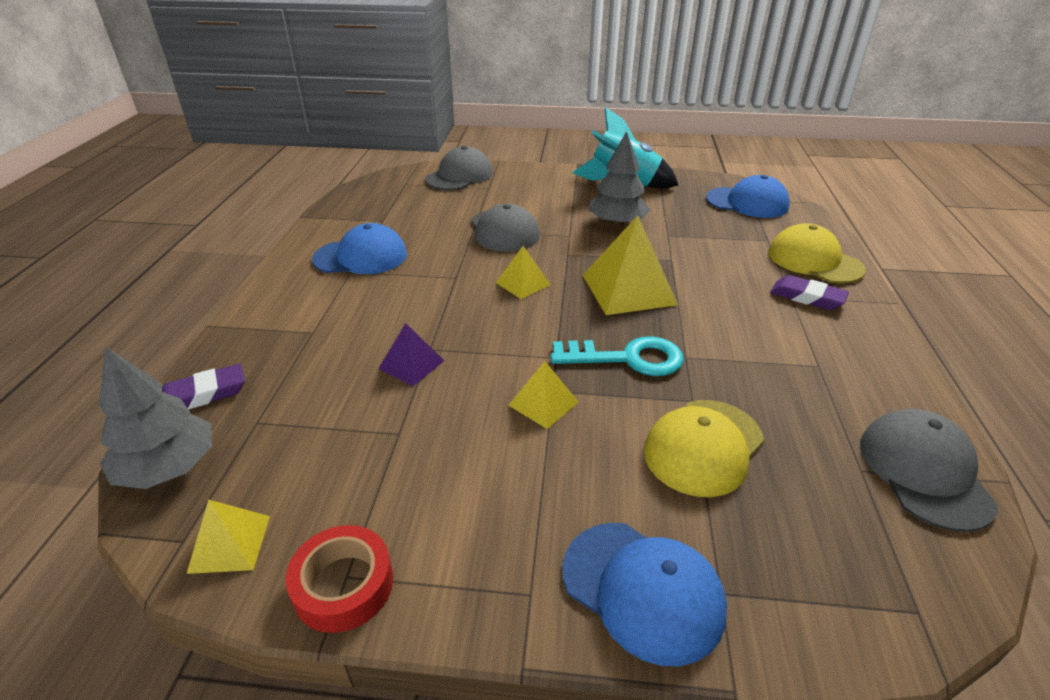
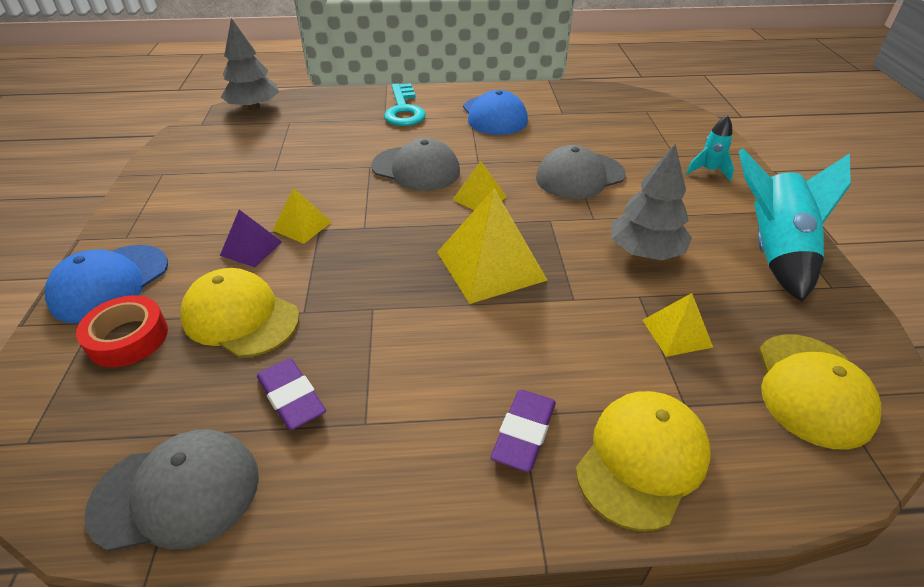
camera: 80 degrees right, 5 degrees up
purple eraser [162,364,245,409] -> purple eraser moved to [257,358,326,430]
yellow pyramid [187,500,270,574] -> yellow pyramid moved to [642,293,713,357]
red tape [285,525,393,633] -> red tape moved to [76,295,168,367]
purple pyramid [378,323,444,386] -> purple pyramid moved to [220,210,282,267]
grey cap [425,146,493,190] -> grey cap moved to [371,138,460,191]
turquoise key [551,336,684,376] -> turquoise key moved to [384,83,426,126]
blue cap [706,175,790,218] -> yellow cap [759,334,881,450]
none -> turquoise rocket [686,115,734,182]

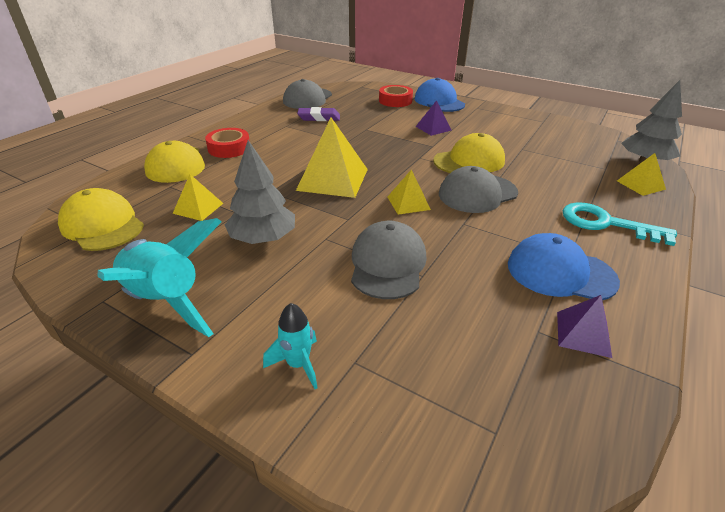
camera: 125 degrees right, 5 degrees down
yellow cap [180,268,299,357] -> yellow cap moved to [433,133,505,173]
yellow pyramid [272,187,331,244] -> yellow pyramid moved to [617,153,666,196]
purple eraser [491,390,556,472] -> red tape [205,128,250,158]
none -> purple pyramid [557,295,612,358]

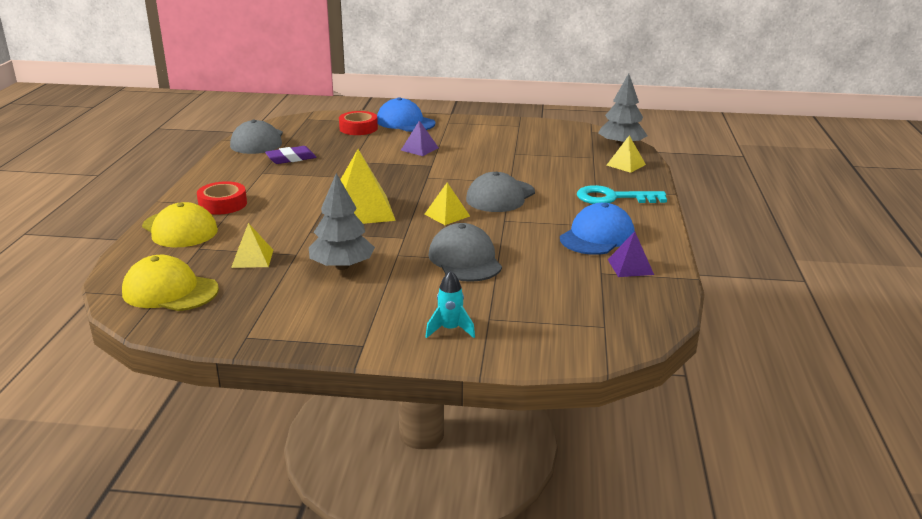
camera: 25 degrees left, 10 degrees down
turquoise rocket [97,218,222,337] -> none
yellow cap [433,133,505,173] -> none
blue cap [508,233,620,300] -> blue cap turned 135 degrees clockwise [560,203,635,255]

